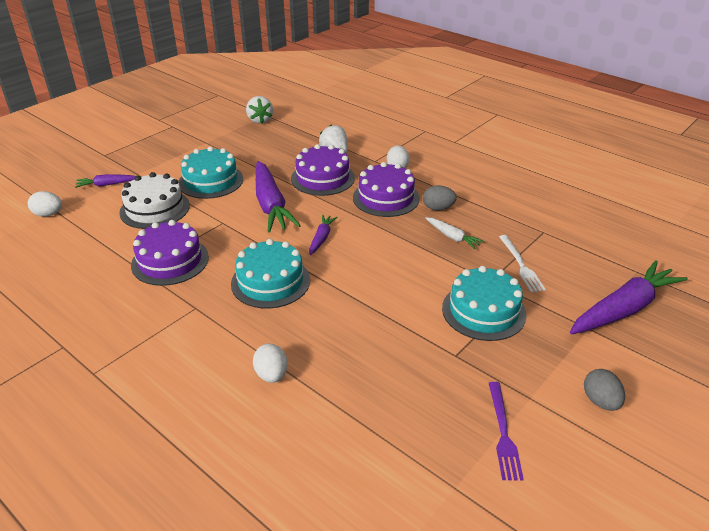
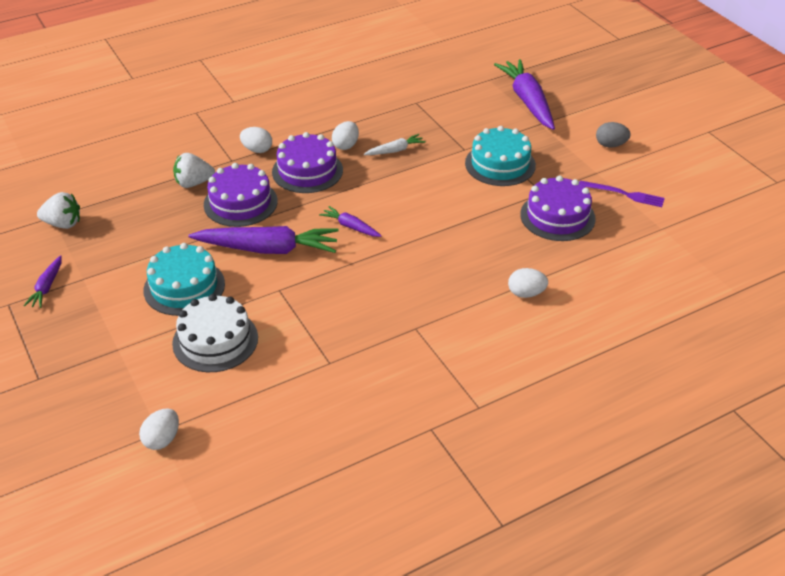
camera: 70 degrees left, 5 degrees up
purple carrot [75,174,135,188] -> purple carrot moved to [24,255,62,308]
purple cake [131,220,209,286] -> purple cake moved to [520,175,596,241]
turquoise cake [231,239,310,308] -> none
grey egg [423,185,457,210] -> white egg [332,121,359,150]
white fork [499,235,546,293] -> none

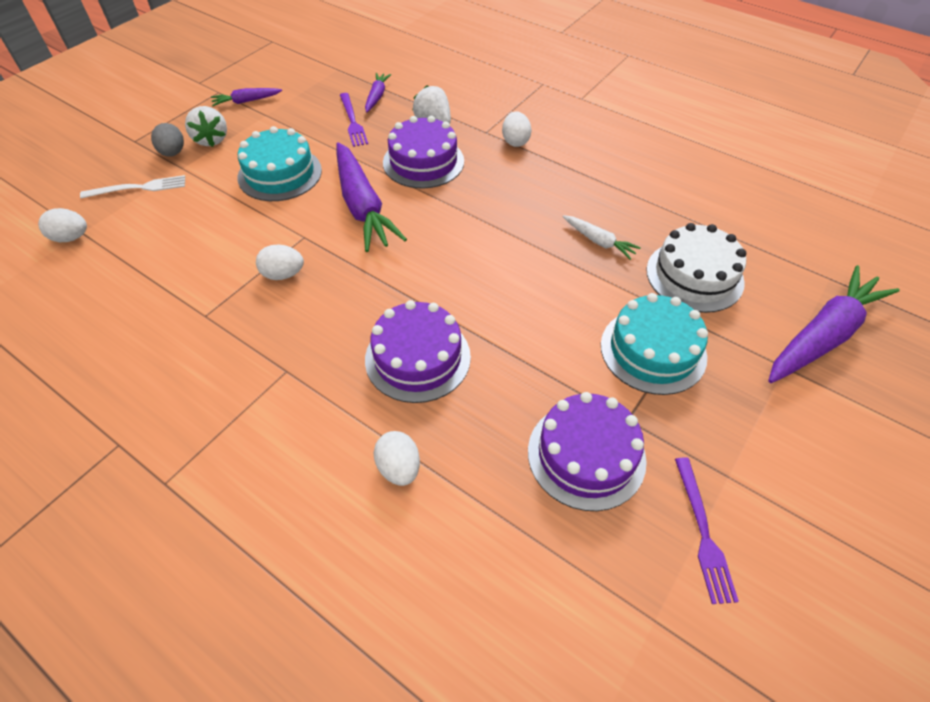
camera: 65 degrees right, 10 degrees up
white strawberry [37,192,80,229] -> white strawberry moved to [185,106,227,147]
white cake [172,294,258,372] -> white cake moved to [646,223,746,313]
purple cake [272,132,343,193] -> purple cake moved to [365,300,471,403]
purple carrot [319,206,381,237] -> purple carrot moved to [365,73,391,112]
white egg [332,121,359,150] -> white egg moved to [256,245,304,280]
grey egg [596,122,631,147] -> grey egg moved to [151,123,184,157]
none -> white fork [80,175,185,198]
none -> purple fork [340,93,368,147]

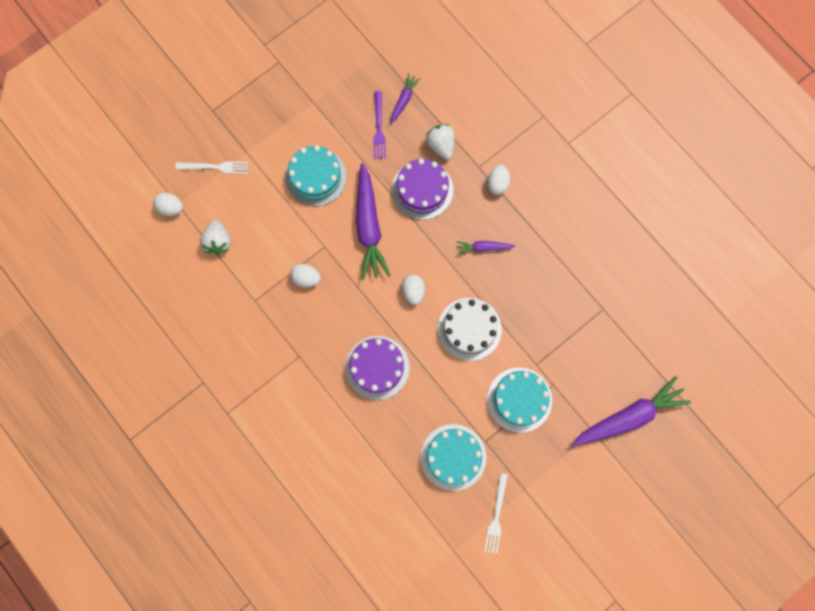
camera: 15 degrees right, 25 degrees up
grey egg [151,123,184,157] -> none
white strawberry [185,106,227,147] -> white strawberry moved to [200,220,231,255]
purple carrot [211,88,282,106] -> purple carrot moved to [456,241,515,255]
white egg [374,431,420,486] -> white egg moved to [402,274,425,305]
purple cake [528,392,647,511] -> turquoise cake [421,424,486,491]
white carrot [563,215,641,260] -> none
white cake [646,223,746,313] -> white cake moved to [438,298,502,361]
purple fork [675,457,739,604] -> white fork [484,473,508,554]

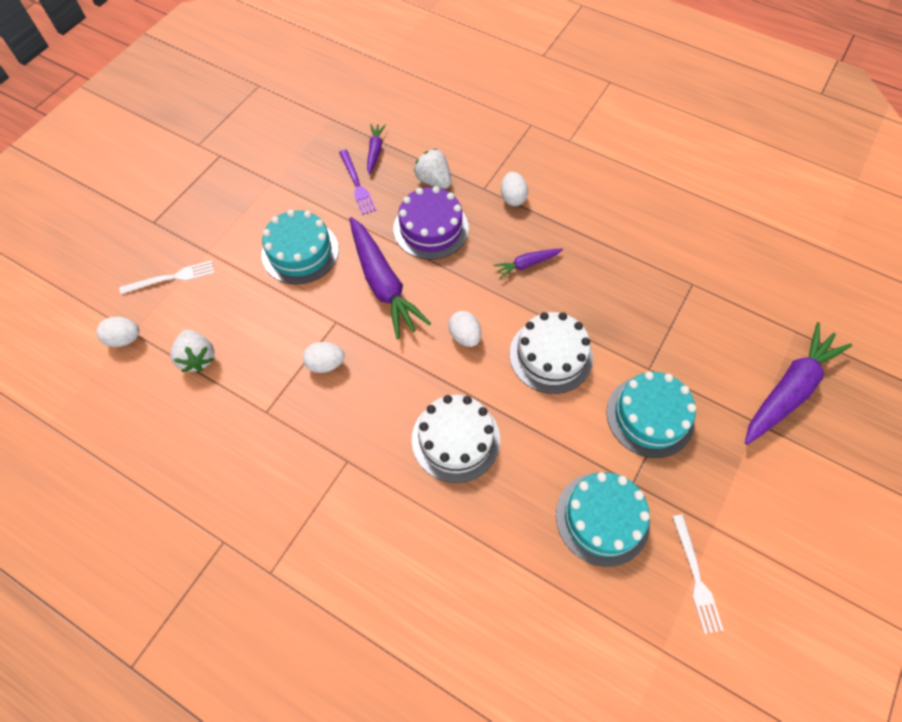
camera: 20 degrees left, 15 degrees down
purple cake [345,336,410,400] -> white cake [412,395,500,483]

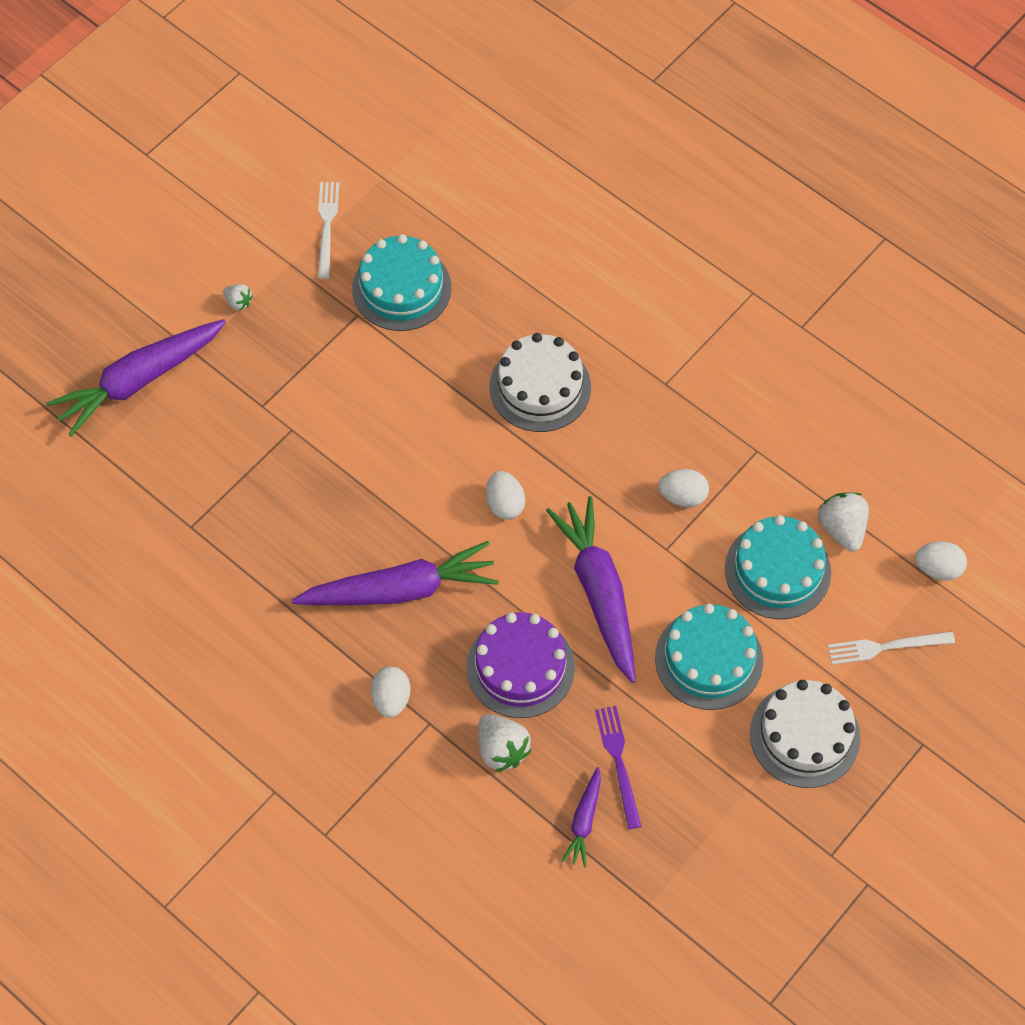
camera: 170 degrees left, 0 degrees up
purple carrot [493,249,563,279] -> purple carrot [292,541,499,605], size x2.05
white cake [510,312,593,394] -> white cake moved to [750,680,860,788]
turquoise cake [606,371,696,458] -> turquoise cake moved to [725,515,831,619]
none -> white strawberry [223,284,253,310]

